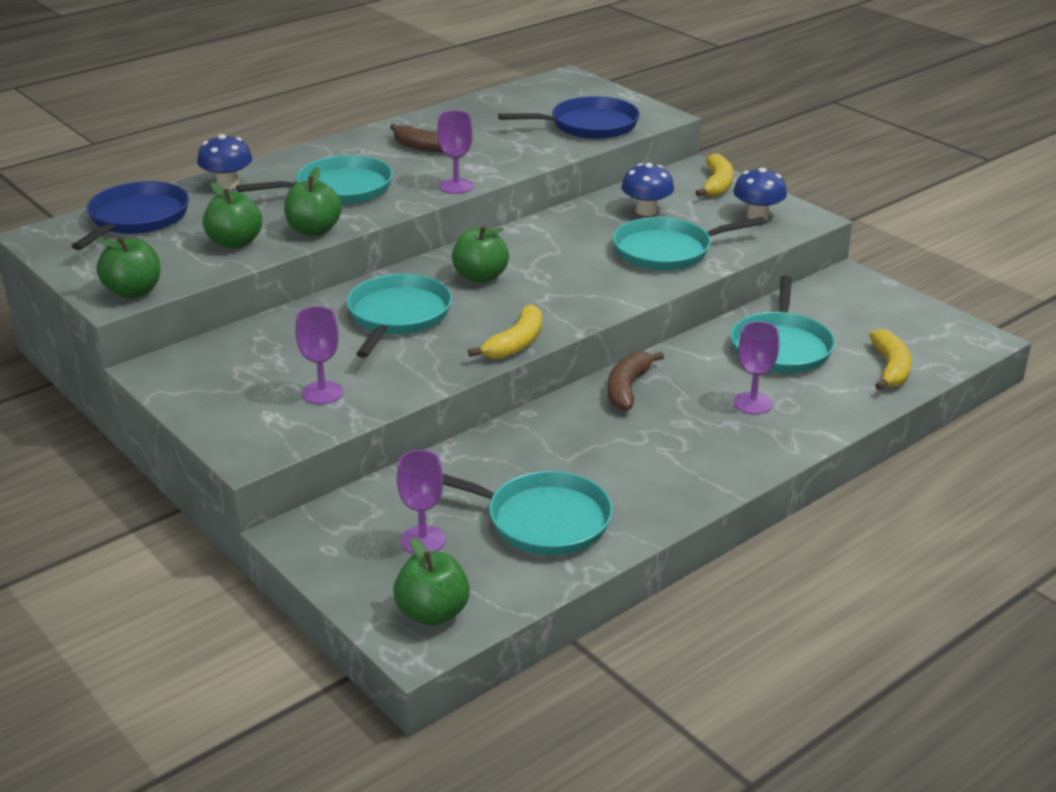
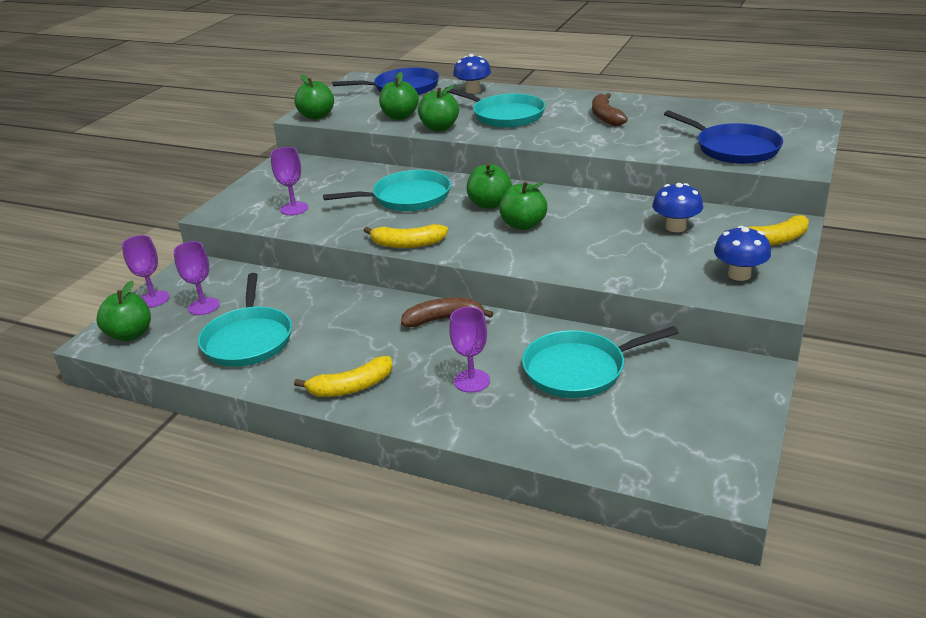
camera: 65 degrees right, 0 degrees up
purple goblet [437,111,474,194] -> purple goblet moved to [122,235,169,308]
turquoise pan [613,217,766,271] -> none
yellow banana [869,329,911,390] -> yellow banana moved to [294,356,393,397]
none -> green apple [499,182,547,230]

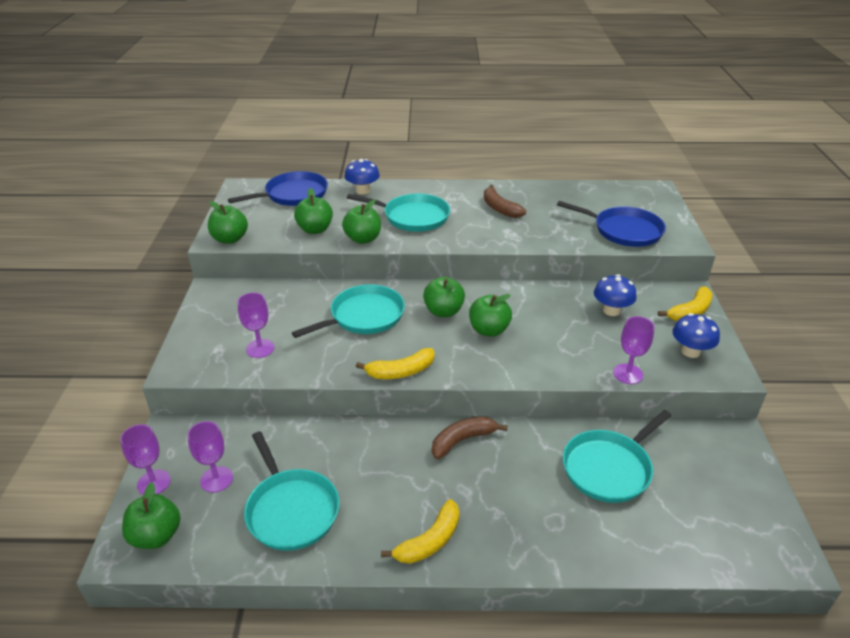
camera: 25 degrees left, 5 degrees up
purple goblet [449,307,490,393] -> purple goblet moved to [613,316,654,384]

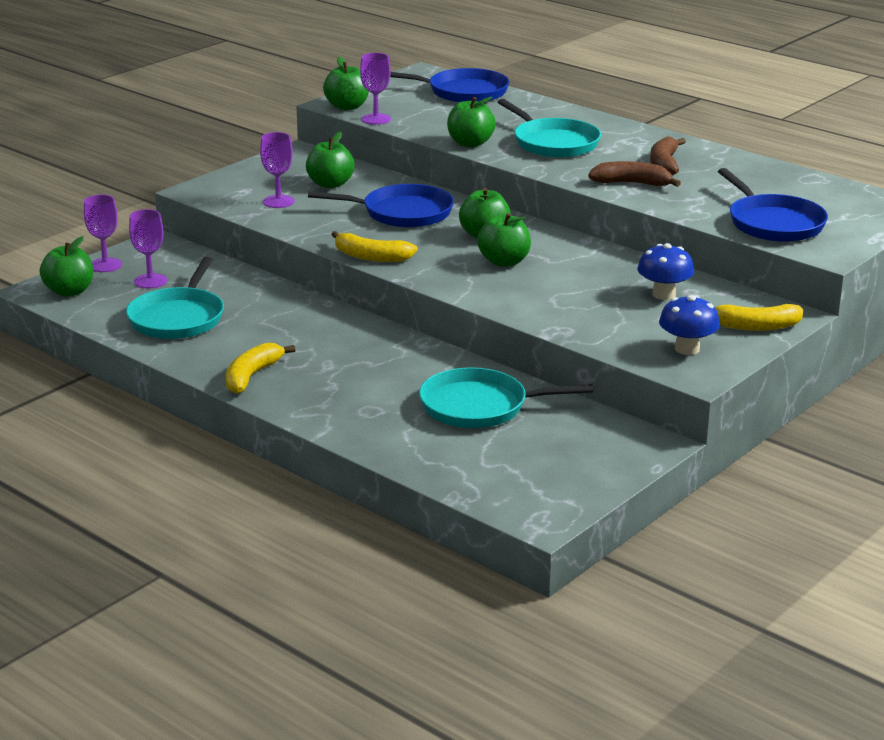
camera: 40 degrees right, 10 degrees down
turquoise pan [292,284,405,338] -> blue pan [308,184,454,228]
green apple [294,188,333,234] -> green apple moved to [306,132,355,188]
blue mushroom [344,159,380,195] -> none
yellow banana [381,499,460,564] -> yellow banana turned 120 degrees clockwise [226,343,296,394]
brown banana [432,416,508,459] -> brown banana moved to [588,161,681,187]
purple goblet [613,316,654,384] -> purple goblet moved to [360,53,391,125]

